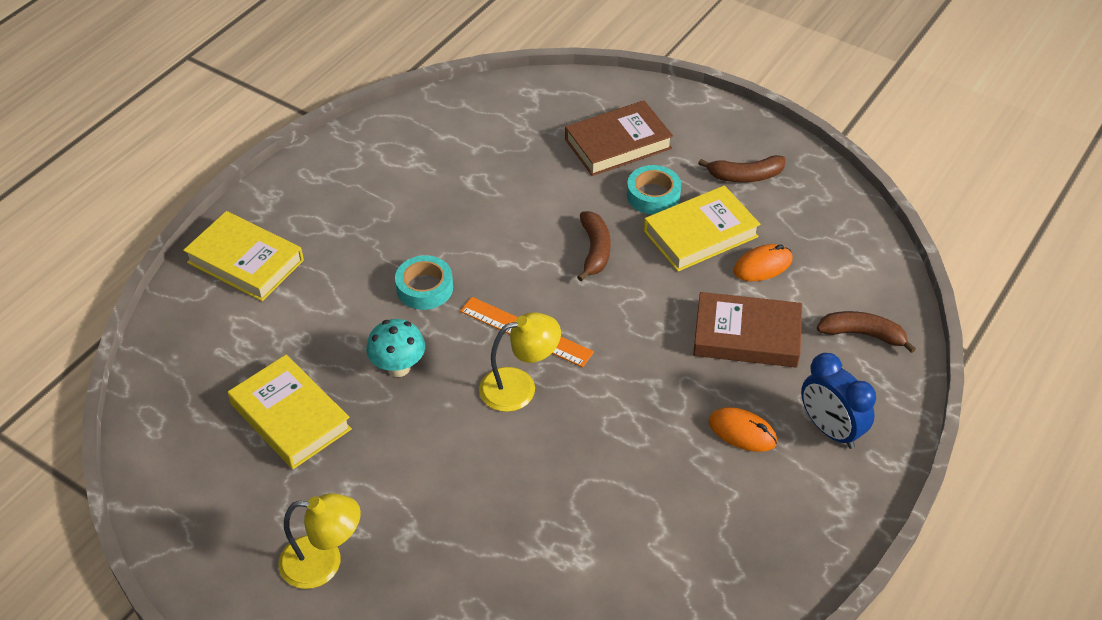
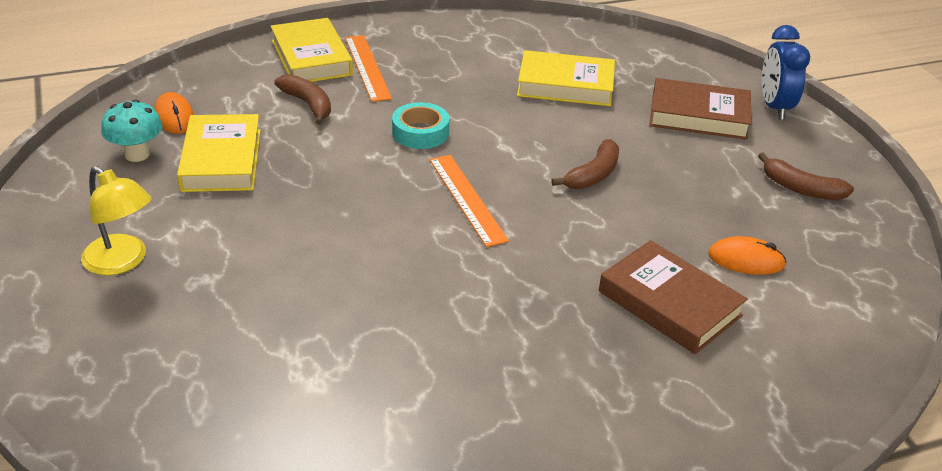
camera: 35 degrees right, 10 degrees down
turquoise mushroom [366,319,425,377] -> turquoise mushroom moved to [101,100,163,162]
yellow lamp [479,312,561,412] -> none
turquoise tape [627,165,681,215] -> none
yellow book [644,185,760,271] -> yellow book moved to [517,50,615,106]
orange mouse [709,407,777,452] -> orange mouse moved to [154,92,194,134]
blue clock [801,353,876,449] -> blue clock moved to [762,25,810,120]
brown banana [817,311,916,353] -> brown banana moved to [274,74,331,125]
none -> orange ruler [345,35,392,102]

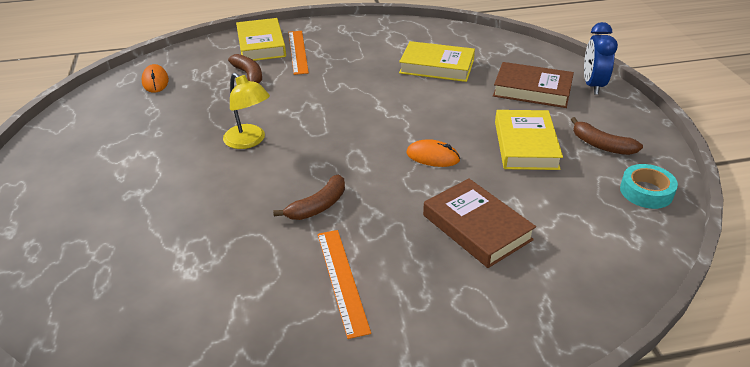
camera: 10 degrees right, 0 degrees up
yellow lamp [81,166,152,275] -> yellow lamp moved to [223,73,270,149]
turquoise mushroom [101,100,163,162] -> none
yellow book [177,114,261,192] -> yellow book moved to [495,110,563,170]
turquoise tape [392,102,449,149] -> turquoise tape moved to [620,164,678,209]
orange ruler [429,155,509,247] -> orange ruler moved to [318,230,371,339]
brown banana [551,139,619,189] -> brown banana moved to [273,175,345,220]
orange mouse [708,236,786,275] -> orange mouse moved to [406,139,460,167]

